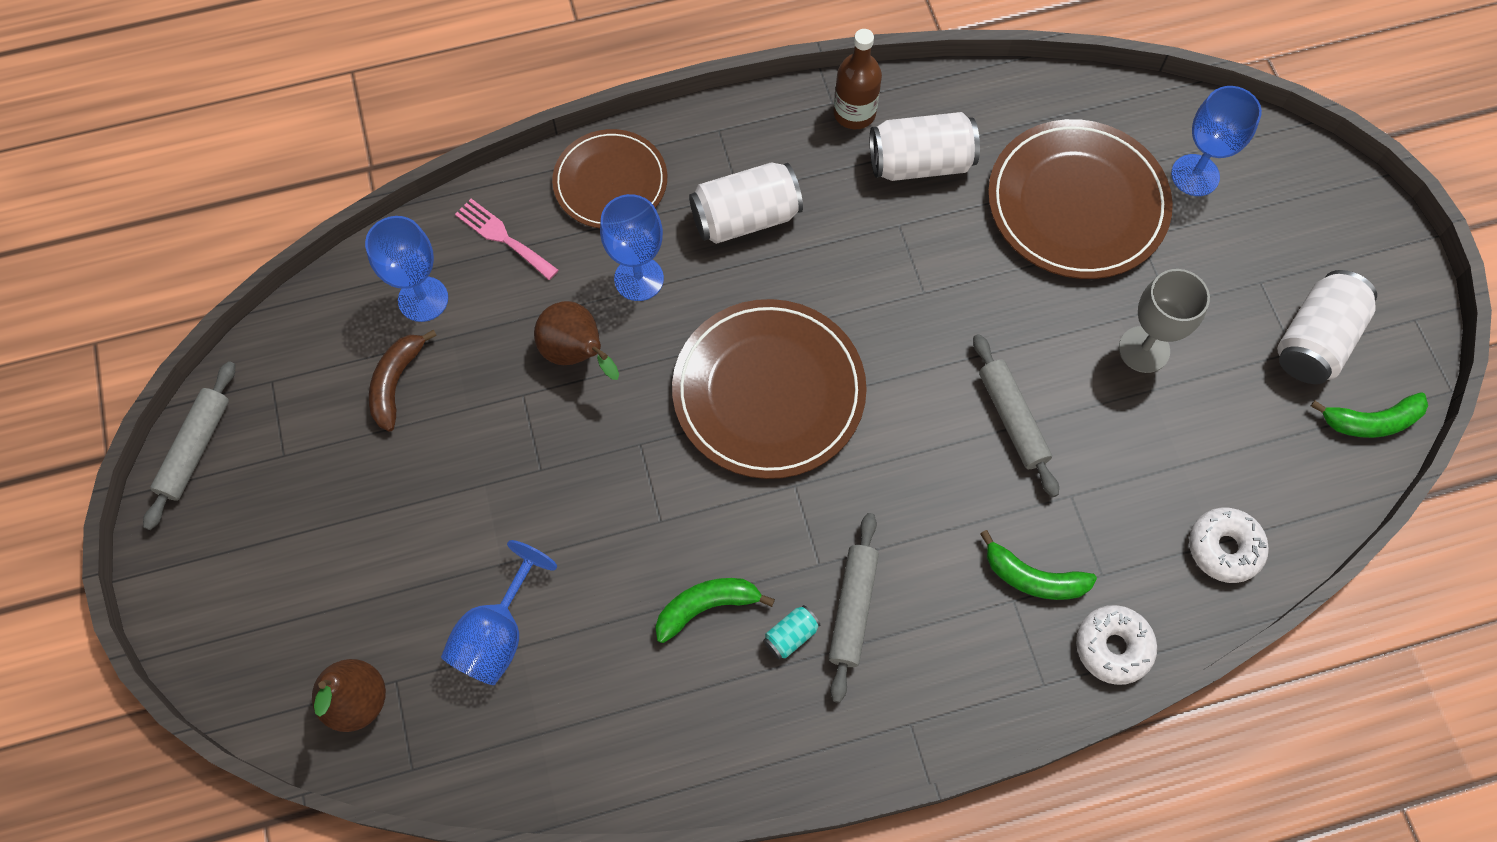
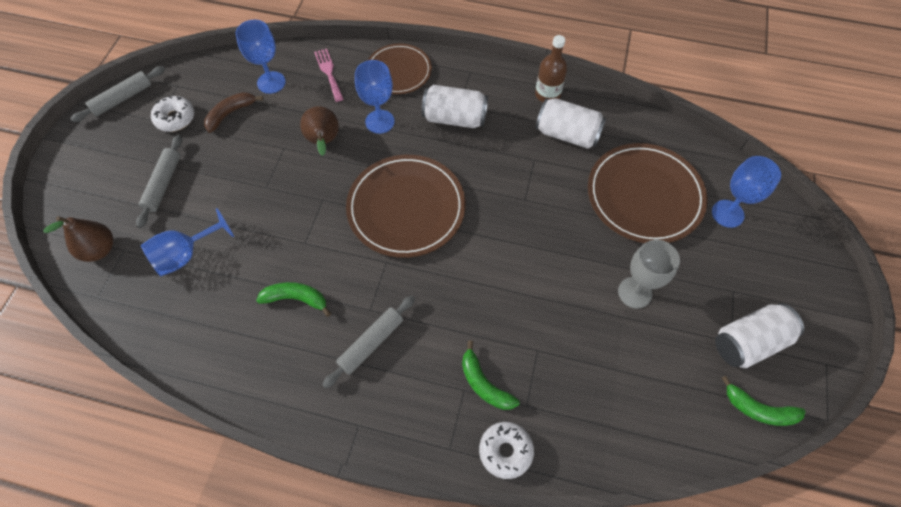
camera: 30 degrees right, 5 degrees down
turquoise can [763,605,820,659] -> none
grey rolling pin [973,334,1059,497] -> grey rolling pin moved to [136,135,182,228]
white donut [1189,508,1269,583] -> white donut moved to [151,96,194,132]

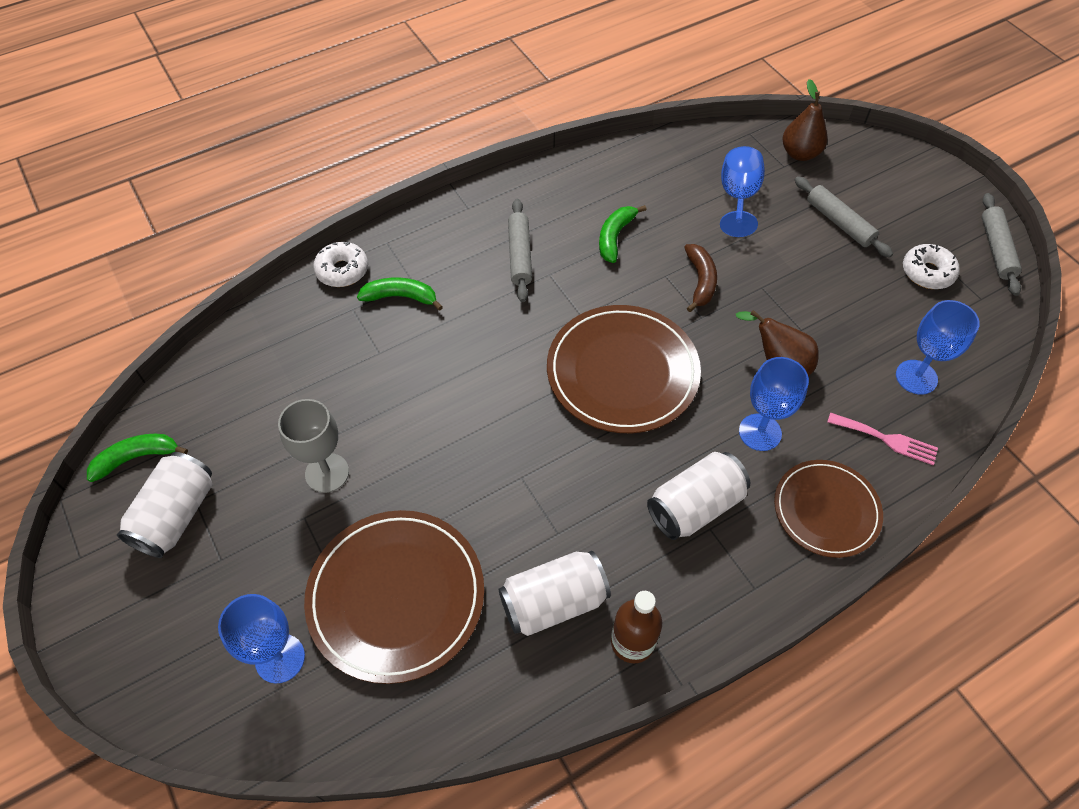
camera: 135 degrees right, 5 degrees down
brown banana [204,92,264,133] -> brown banana moved to [684,244,717,312]
green banana [256,282,331,317] -> green banana turned 150 degrees clockwise [599,205,647,263]

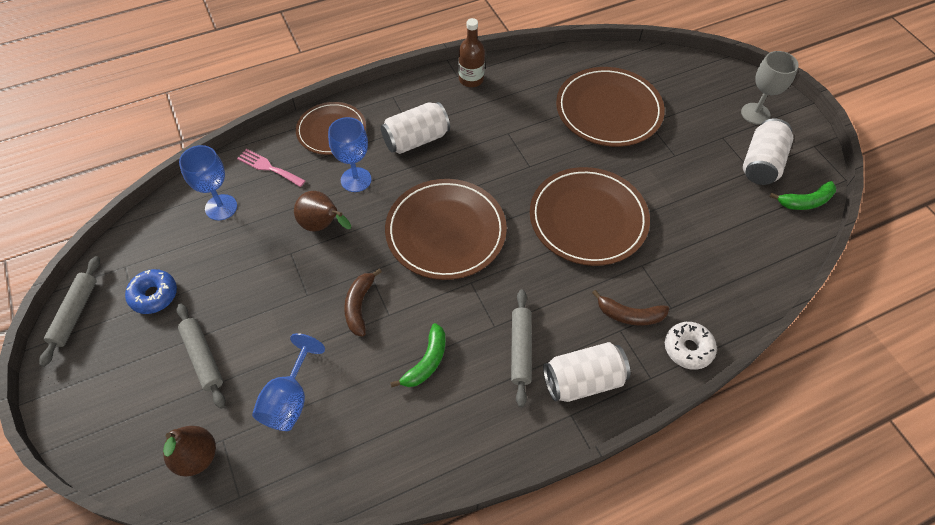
camera: 175 degrees left, 0 degrees up
blue goblet [218,594,305,684] -> none
grey goblet [278,399,349,493] -> grey goblet moved to [741,51,799,125]
green banana [357,277,443,311] -> brown banana [592,290,669,326]
white can [498,551,611,636] -> white can moved to [543,342,630,402]
white donut [903,244,960,289] -> blue donut [125,269,177,314]
none -> brown plate [530,167,650,266]

